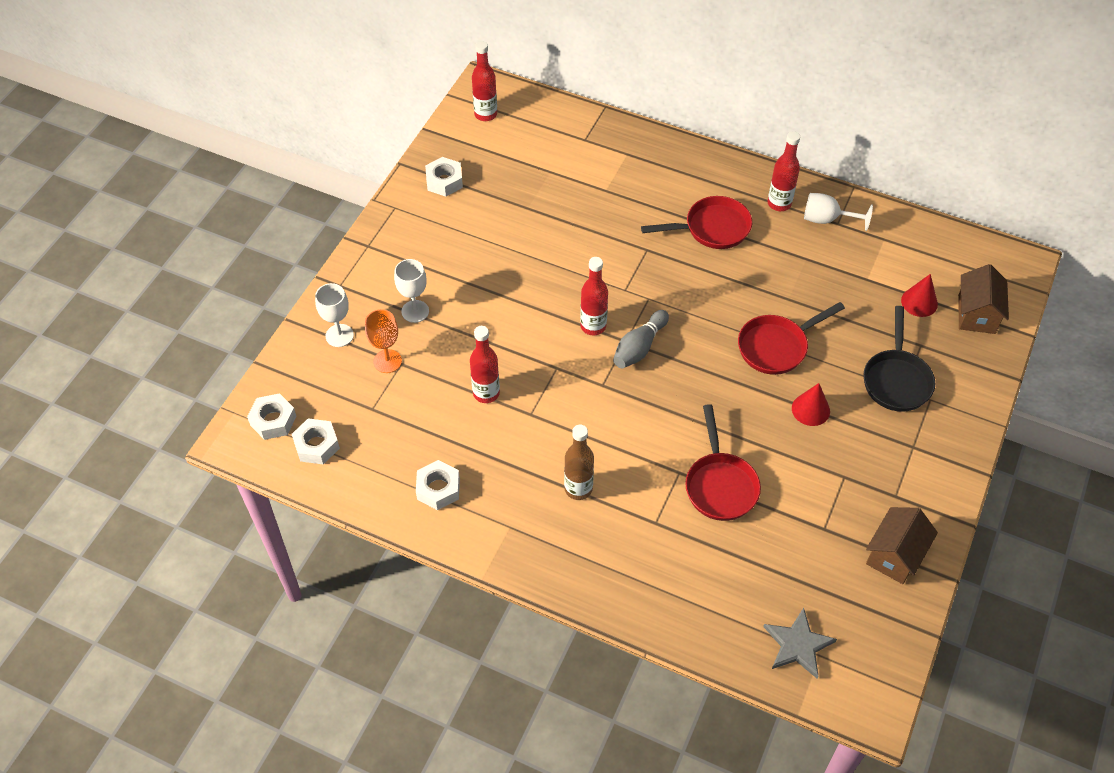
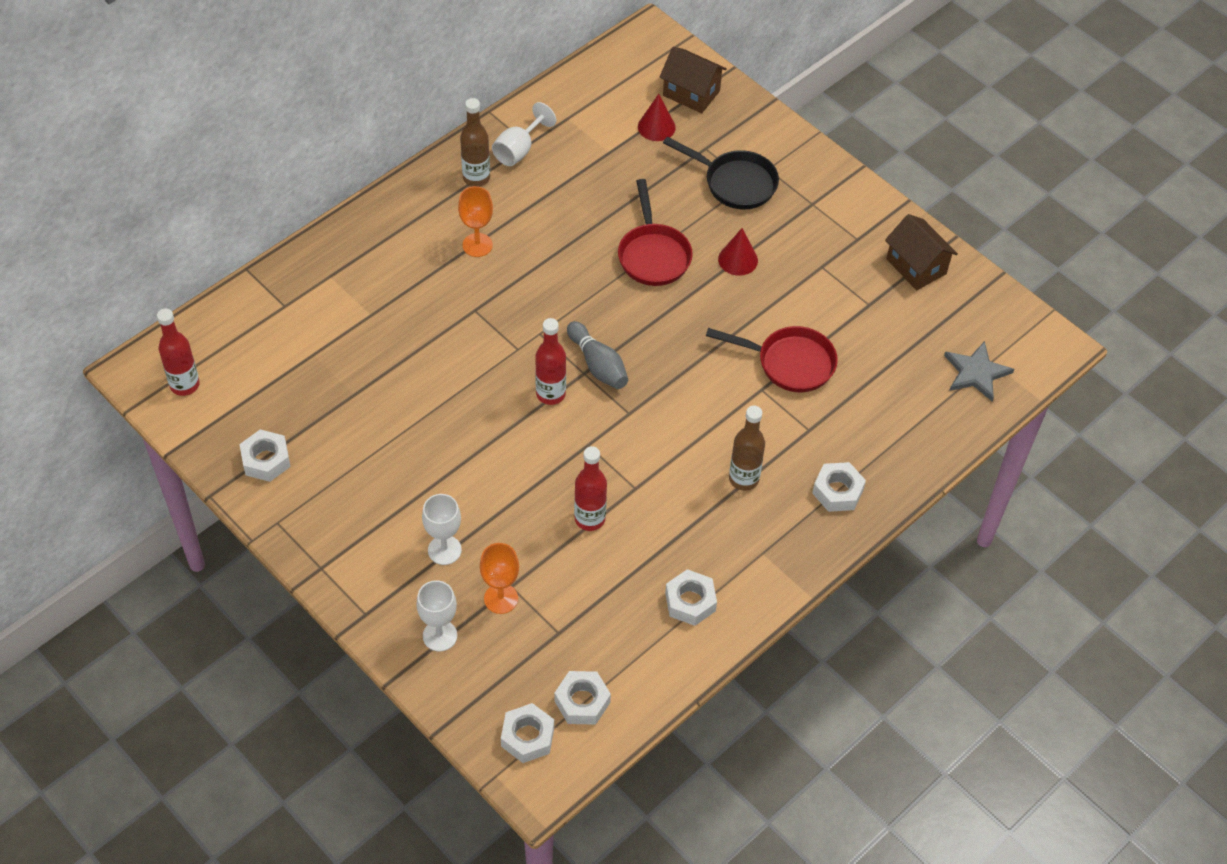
camera: 70 degrees left, 0 degrees up
red pan [641,196,752,249] -> orange goblet [458,186,493,257]
red bottle [768,131,800,211] -> brown bottle [460,98,490,187]
none -> white nut [812,462,866,512]

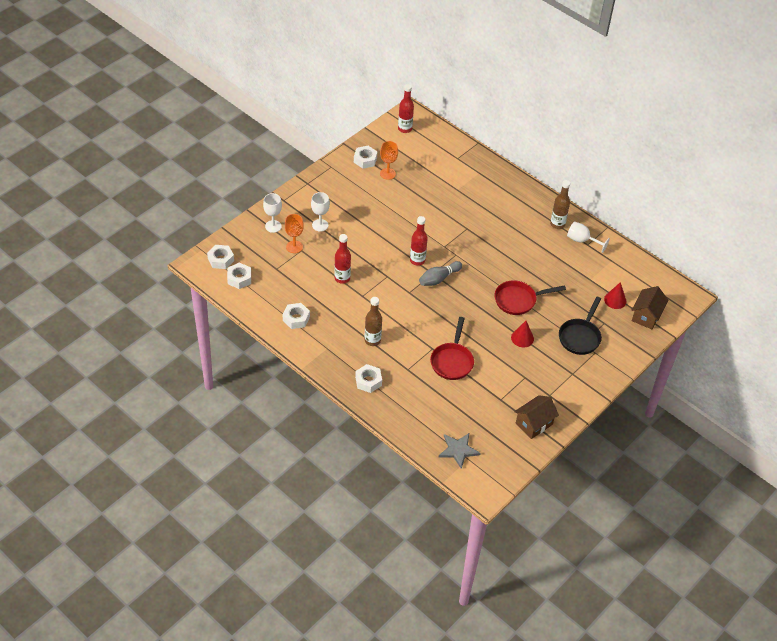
camera: 85 degrees right, 5 degrees down
orange goblet [458,186,493,257] -> orange goblet moved to [380,141,398,180]

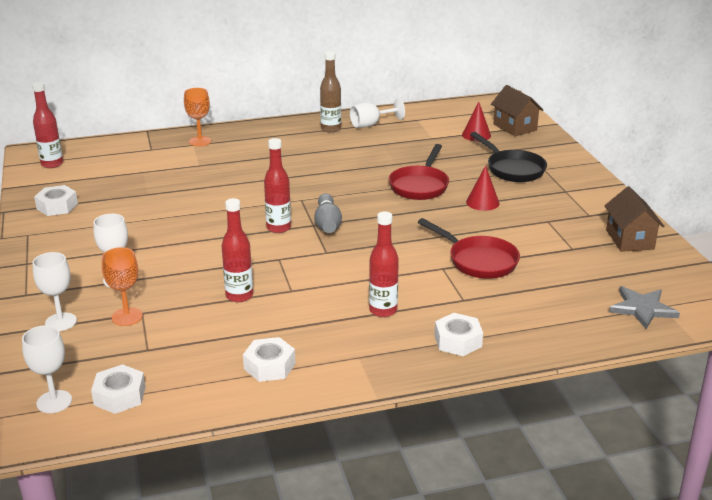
camera: 55 degrees left, 20 degrees down
white nut [207,245,234,269] -> white goblet [22,325,72,413]
brown bottle [365,297,382,346] -> red bottle [369,211,399,317]
orange goblet [380,141,398,180] -> orange goblet moved to [184,88,211,146]

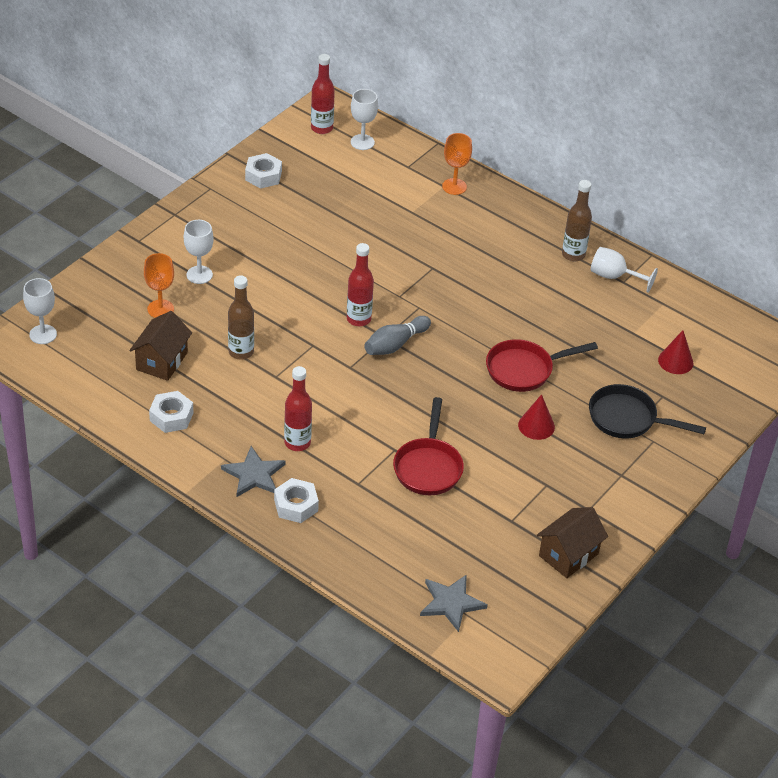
camera: 50 degrees right, 15 degrees up
white goblet [33,252,77,331] -> white goblet moved to [351,89,378,150]
white nut [91,364,146,414] -> none
red bottle [222,198,253,302] -> brown bottle [228,275,254,360]
black pan [470,132,547,182] -> black pan turned 90 degrees clockwise [589,384,706,439]
brown house [491,85,543,136] -> brown house moved to [129,311,192,381]
none -> grey star [221,446,286,497]

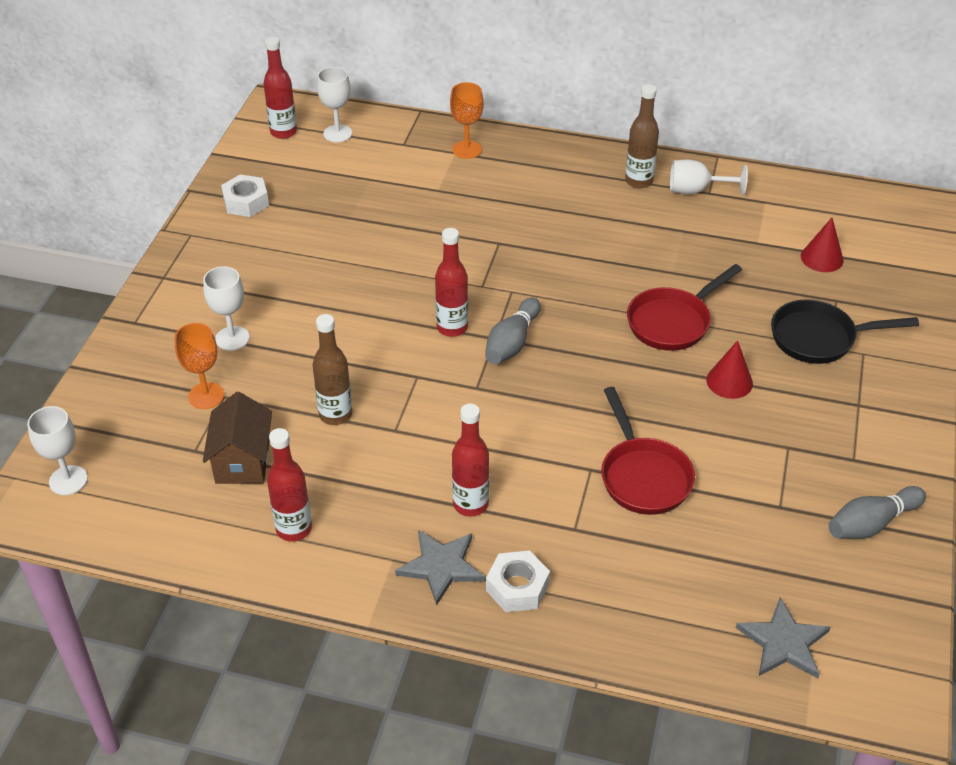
camera: 20 degrees left, 0 degrees up
white nut [149,391,193,433] -> red bottle [267,428,312,541]
brown house [537,507,608,578] -> grey bowling pin [828,486,926,539]

